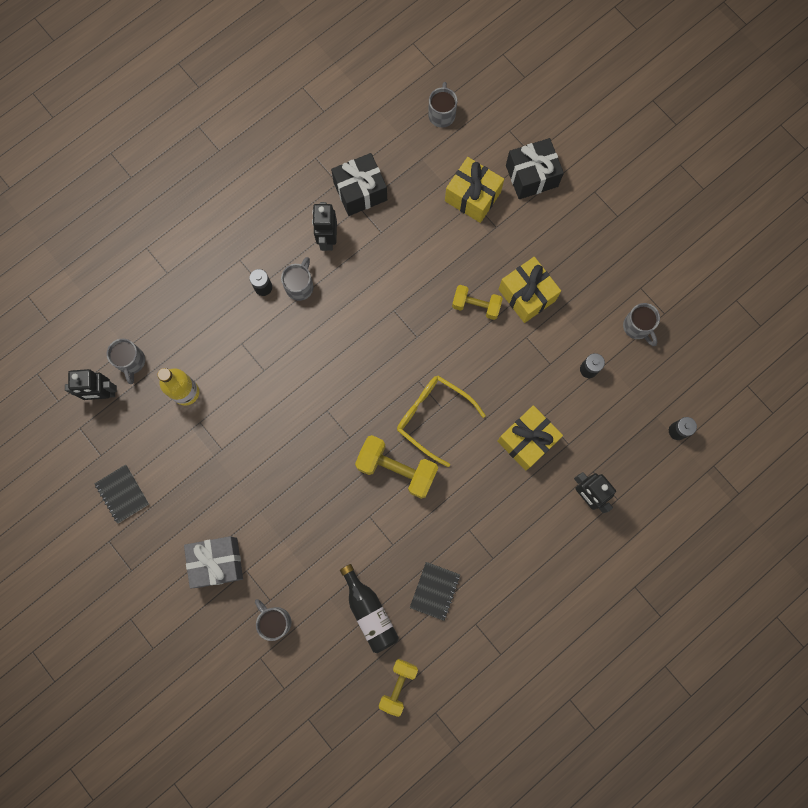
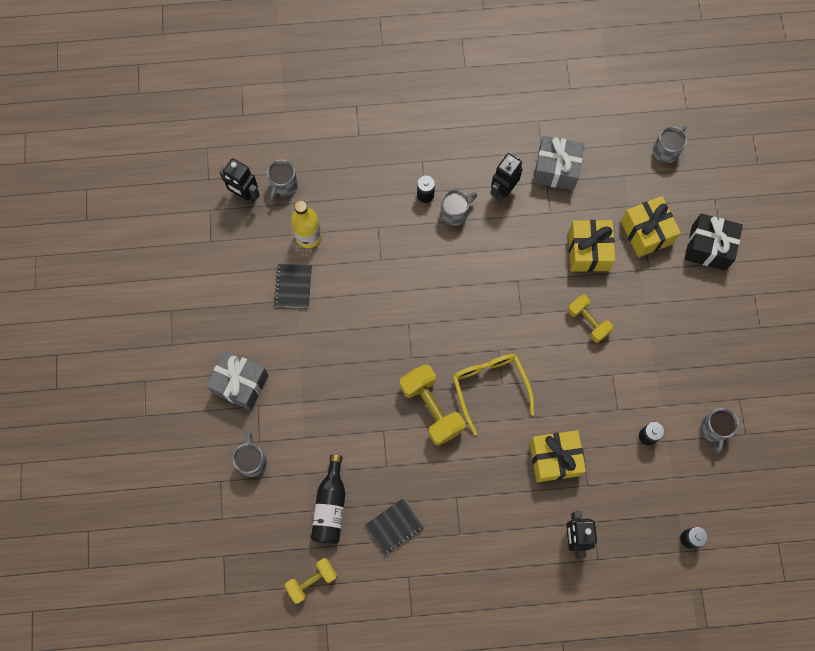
camera: 35 degrees right, 5 degrees down
black notebook [94,464,149,524] -> black notebook moved to [274,264,312,308]
black gift [331,153,387,216] -> grey gift [533,136,584,191]
yellow gift [498,257,561,323] -> yellow gift moved to [568,220,615,272]

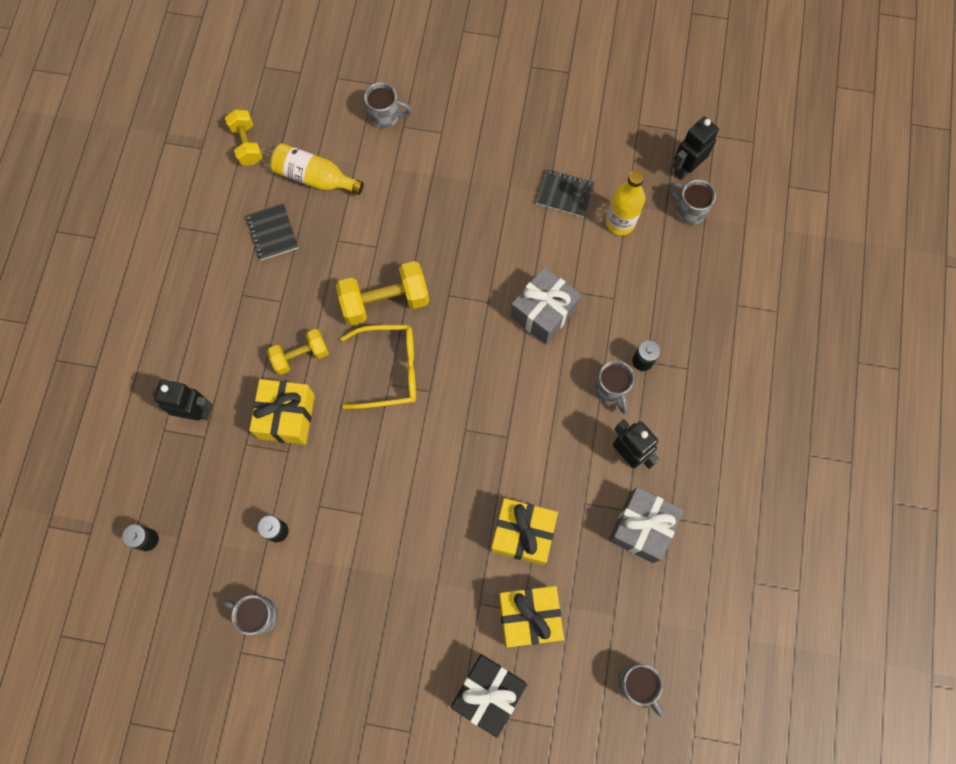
camera: 105 degrees right, 0 degrees up
grey gift [206,350,269,411] -> grey gift moved to [510,267,581,344]
black bottle [311,454,345,544] -> yellow bottle [270,143,364,195]
yellow dumbbell [567,295,614,343] -> yellow dumbbell moved to [267,329,329,375]

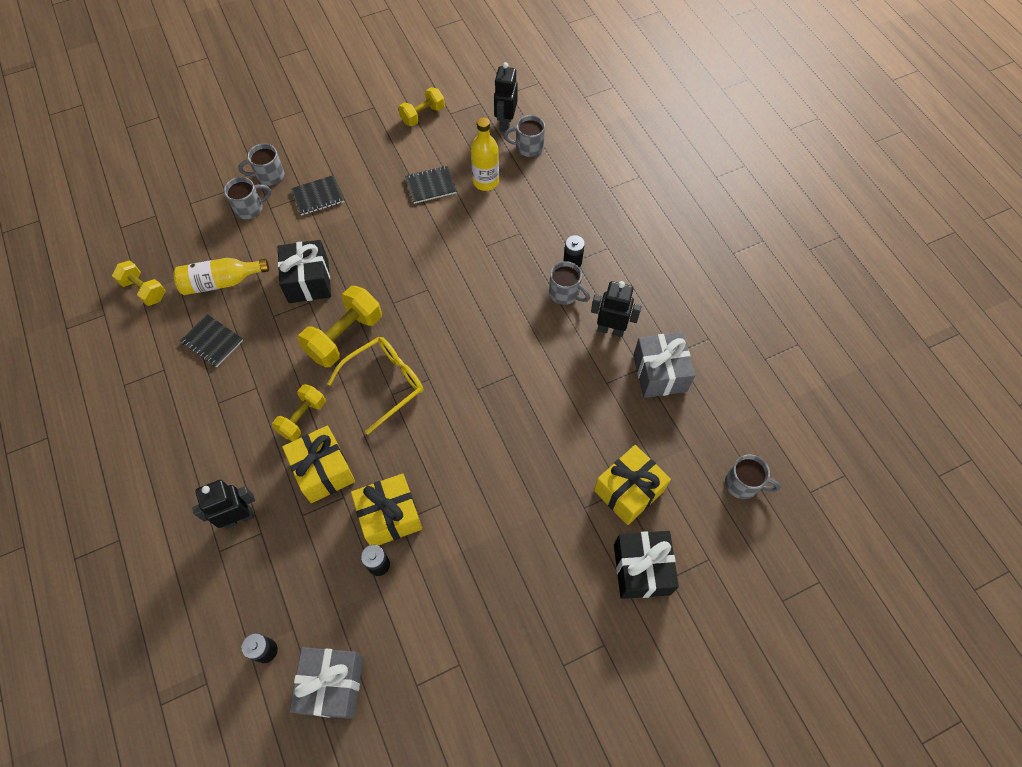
camera: 35 degrees left, 10 degrees down
grey mug [223,595,278,635] -> grey mug moved to [238,144,284,186]
yellow gift [491,498,558,565] -> yellow gift moved to [351,473,422,546]
grey gift [510,267,581,344] -> grey gift moved to [289,647,363,719]
none -> black gift [278,240,331,303]
none -> black notebook [291,175,344,216]
none -> yellow dumbbell [398,87,445,126]

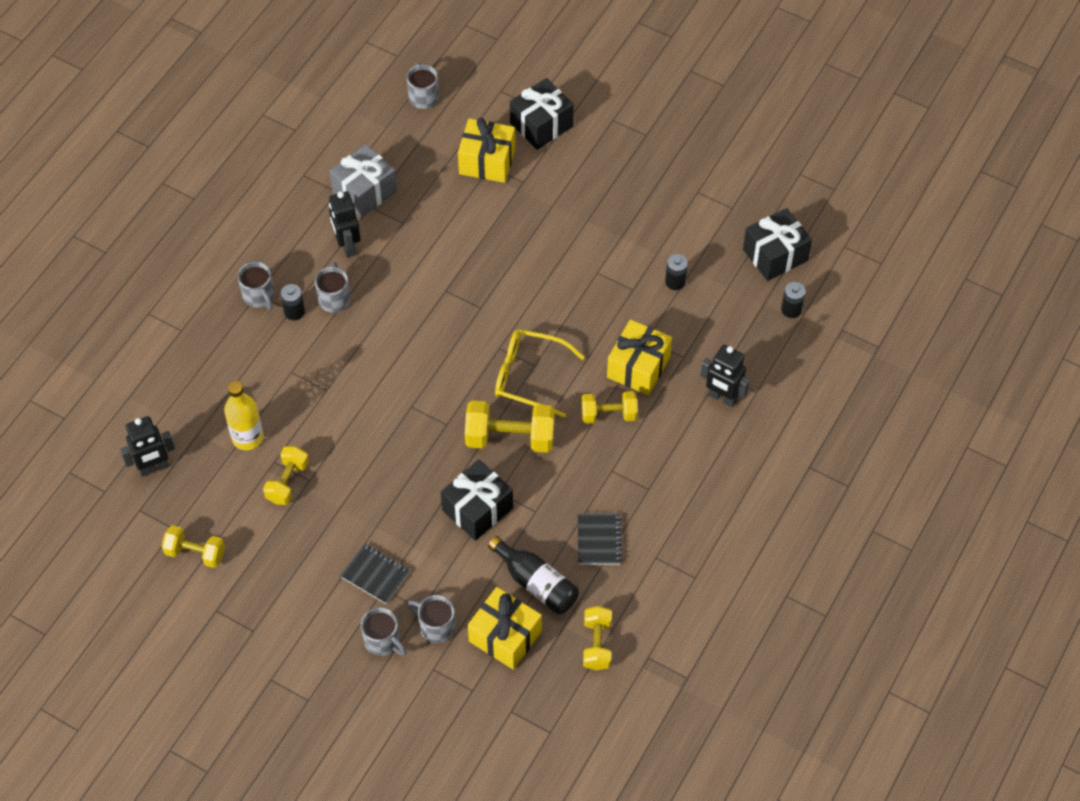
camera: 125 degrees left, 5 degrees down
yellow bottle [173,258,269,295] -> black bottle [488,536,579,614]
grey gift [289,647,363,719] -> black gift [743,208,812,281]
yellow gift [351,473,422,546] -> yellow gift moved to [468,587,542,670]
black notebook [405,166,457,204] -> yellow dumbbell [263,446,309,505]
grey mug [503,115,545,157] -> grey mug moved to [238,262,275,310]

